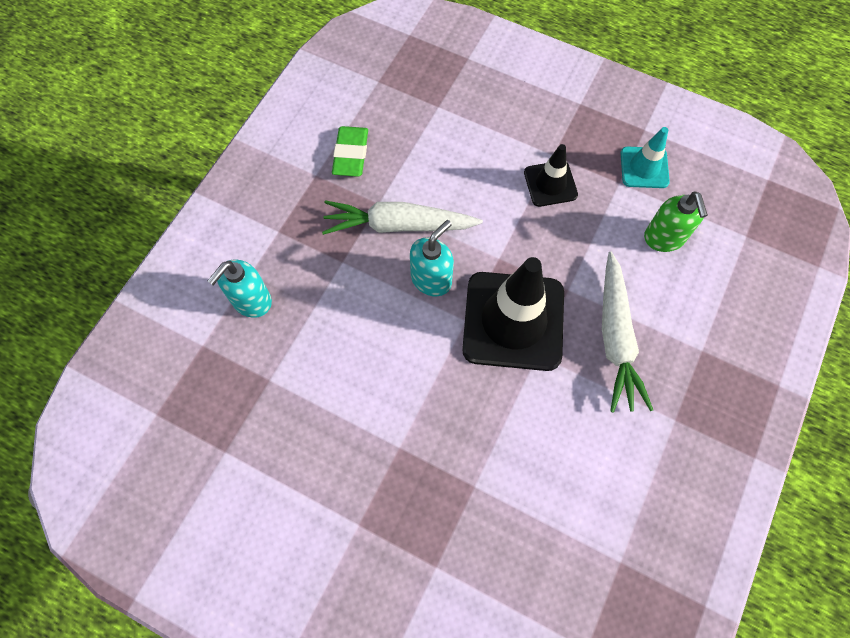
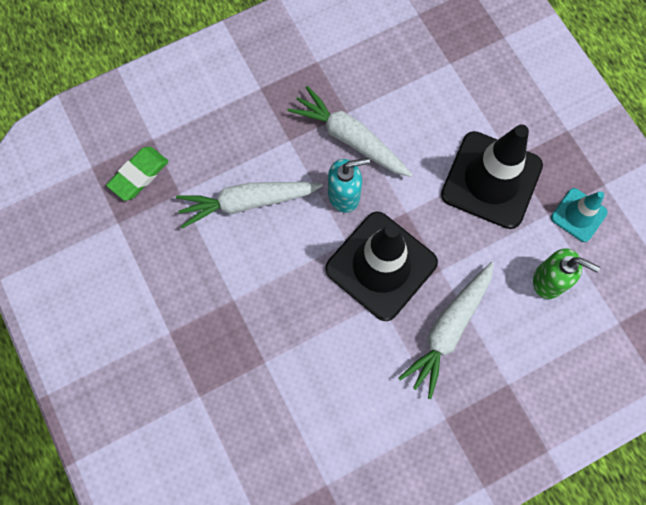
camera: 35 degrees right, 5 degrees up
turquoise soap dispenser [208,260,272,318] -> none
green eraser [332,126,368,177] -> green eraser moved to [106,146,169,201]
black traffic cone [524,144,578,207] -> black traffic cone [441,125,543,229], size x1.94
green soap dispenser [644,191,708,252] -> green soap dispenser turned 90 degrees counterclockwise [533,249,600,299]
none -> white carrot [176,182,323,229]

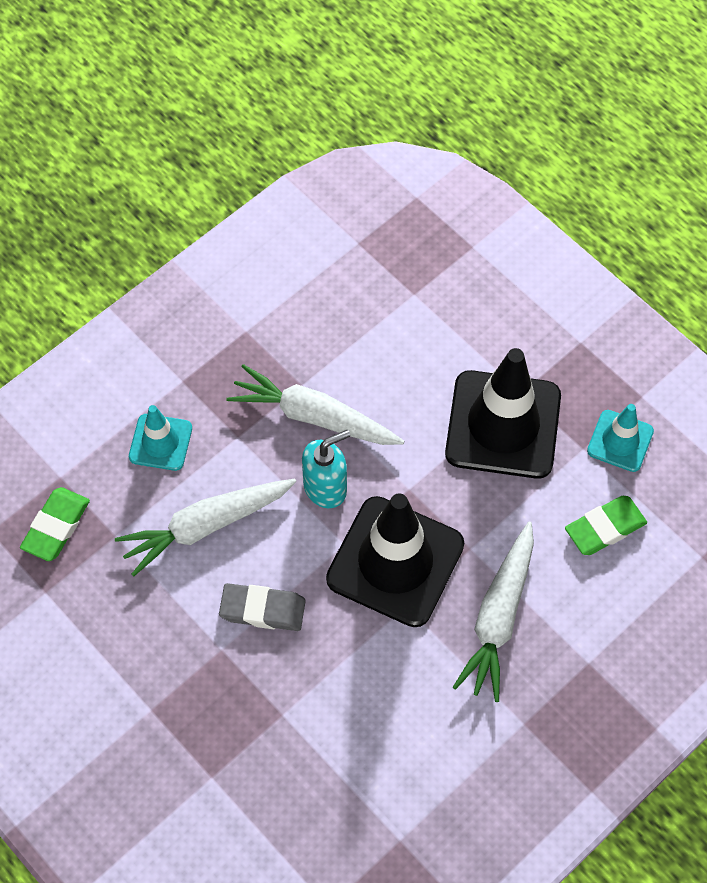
camera: 15 degrees left, 10 degrees down
green soap dispenser [533,249,600,299] -> green eraser [565,496,647,555]
none -> turquoise traffic cone [129,405,192,471]
none -> grey eraser [219,583,306,631]

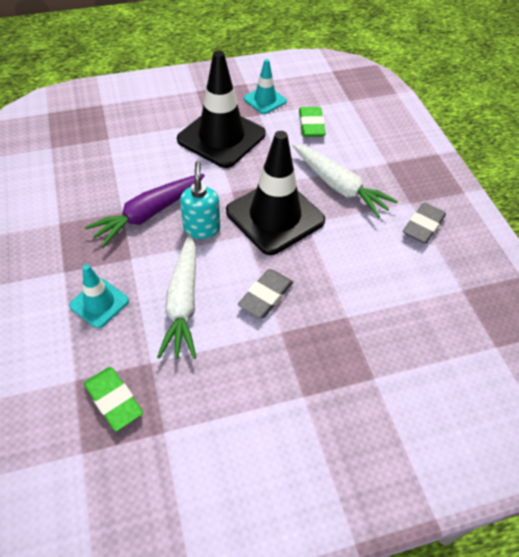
camera: 65 degrees left, 10 degrees down
white carrot [226,364,404,445] -> purple carrot [85,174,205,247]
none -> grey eraser [403,202,446,244]

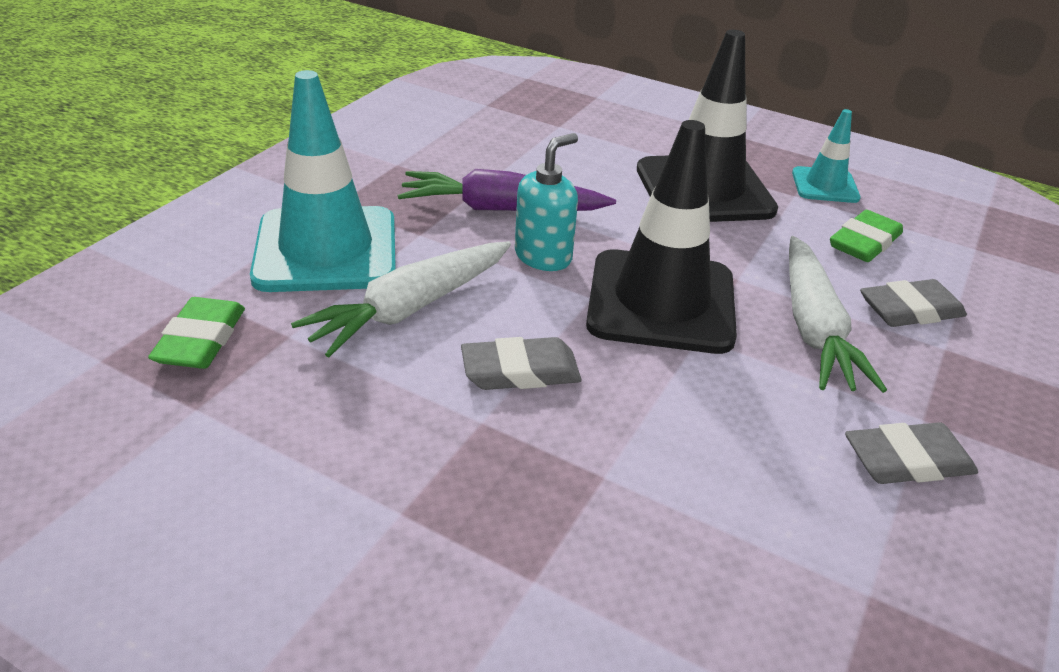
camera: 45 degrees right, 15 degrees down
turquoise traffic cone [69,264,129,328] -> turquoise traffic cone [250,70,396,292], size x1.94
none -> grey eraser [860,279,967,327]

